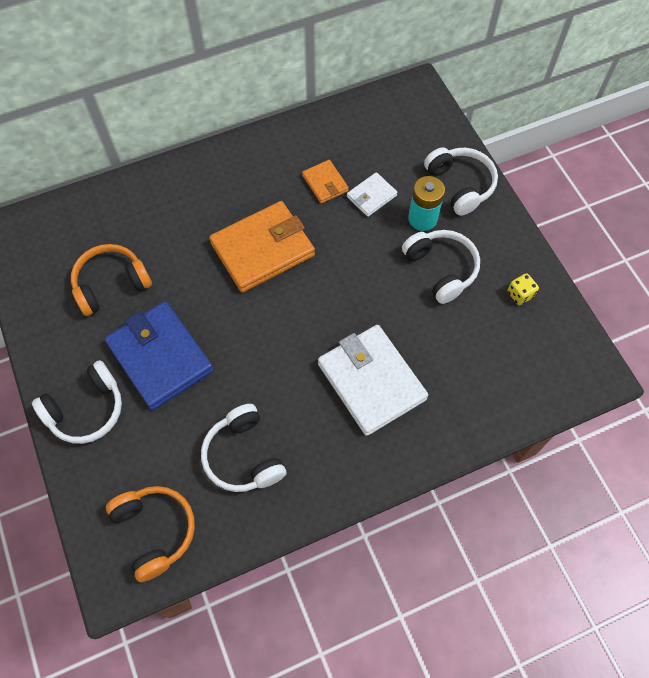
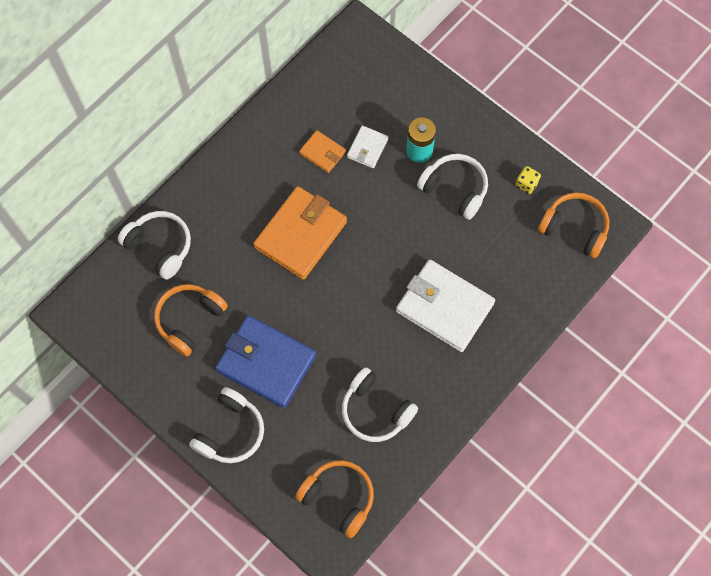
camera: 25 degrees left, 5 degrees up
white headphones [424,147,498,216] -> white headphones moved to [118,211,191,280]
none -> orange headphones [538,192,609,258]

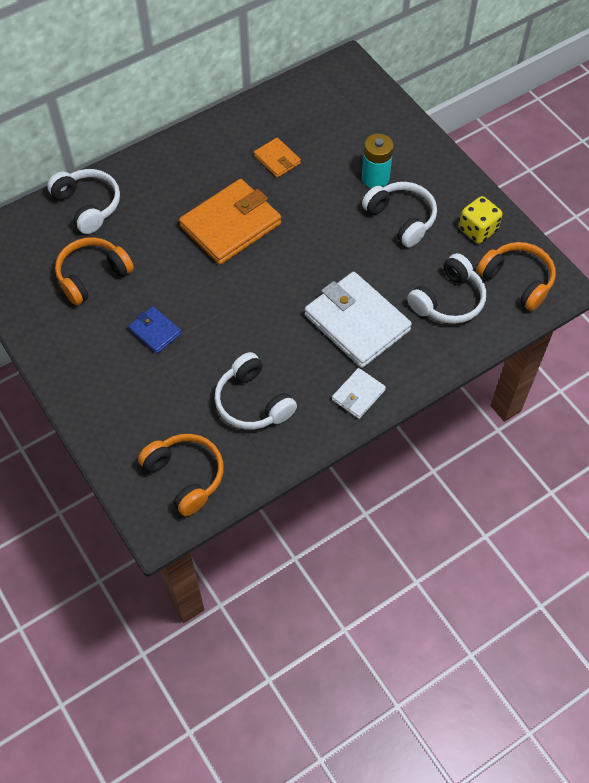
camera: 15 degrees right, 10 degrees down
white headphones [189,387,264,463] -> white headphones moved to [407,253,486,324]
blue wallet [215,315,316,408] -> blue wallet [128,306,182,354], size x0.49
white wallet [347,126,388,168] -> white wallet moved to [332,368,386,419]
yellow dice [515,166,541,194] -> yellow dice [459,196,503,244], size x1.54

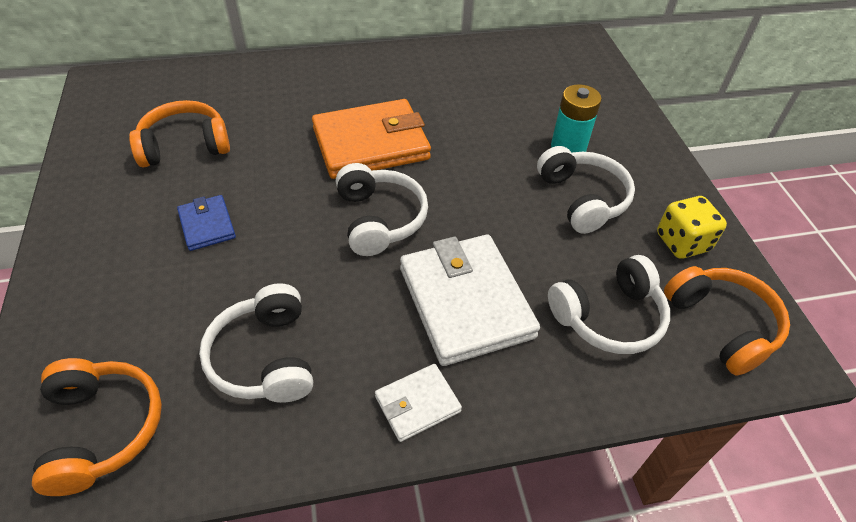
camera: 20 degrees right, 10 degrees down
white headphones [47,169,120,234] -> white headphones moved to [336,163,428,256]
orange wallet [254,137,301,178] -> none

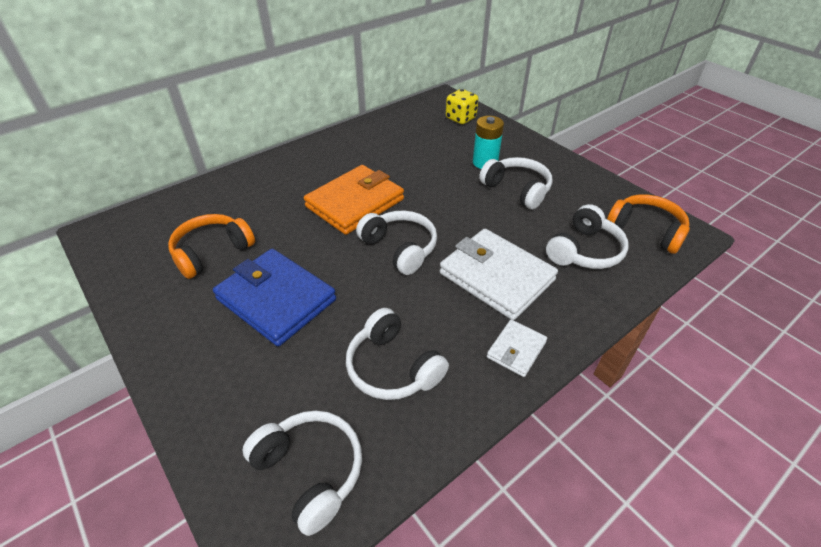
camera: 25 degrees left, 5 degrees down
orange headphones [32,358,162,496] -> white headphones [242,410,362,536]
blue wallet [177,195,236,251] -> blue wallet [213,249,336,346], size x2.02
yellow dice [657,196,727,259] -> yellow dice moved to [446,89,478,124]

